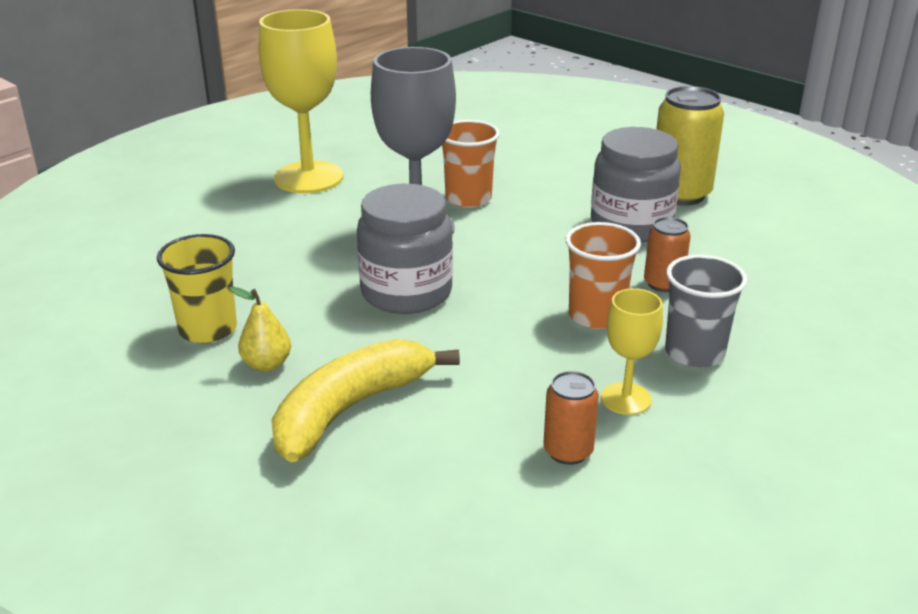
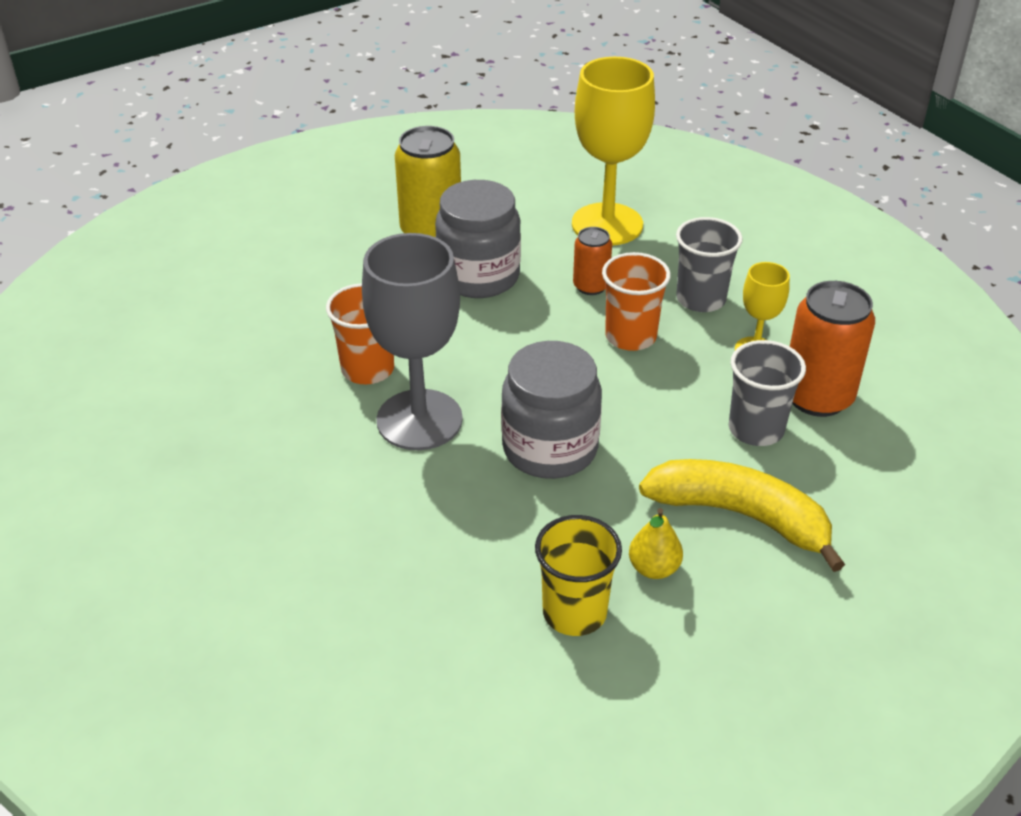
camera: 75 degrees left, 10 degrees up
yellow goblet [259,9,343,193] -> yellow goblet moved to [572,57,655,245]
yellow banana [272,339,460,462] -> yellow banana turned 150 degrees clockwise [639,459,845,572]
orange can [543,371,599,465] -> orange can [790,281,875,417], size x1.80
none -> grey cup [729,340,806,446]

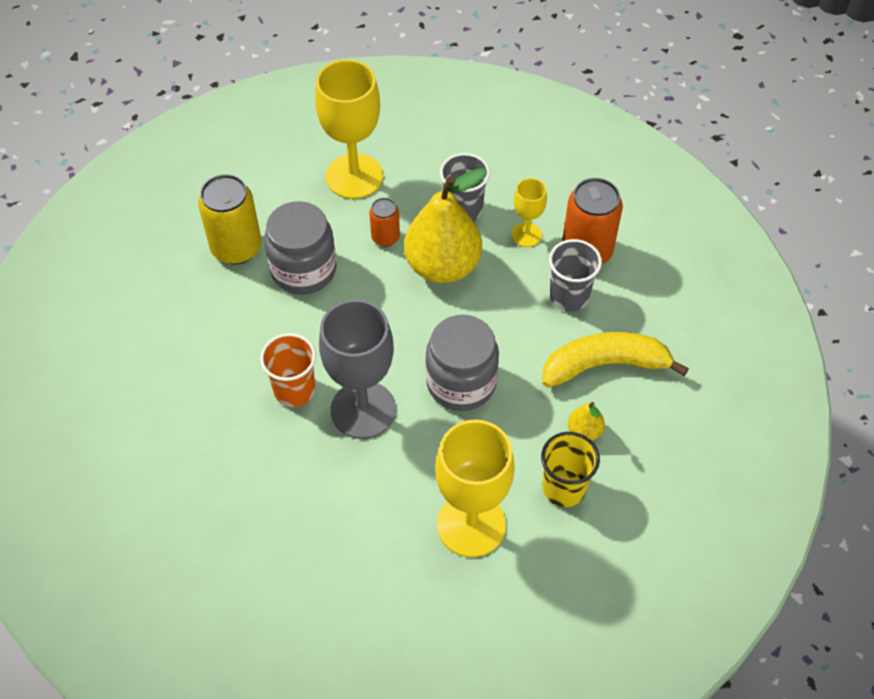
camera: 35 degrees left, 15 degrees up
orange cup [602,252,671,351] -> yellow pear [404,168,487,283]
none -> yellow goblet [435,420,515,557]

